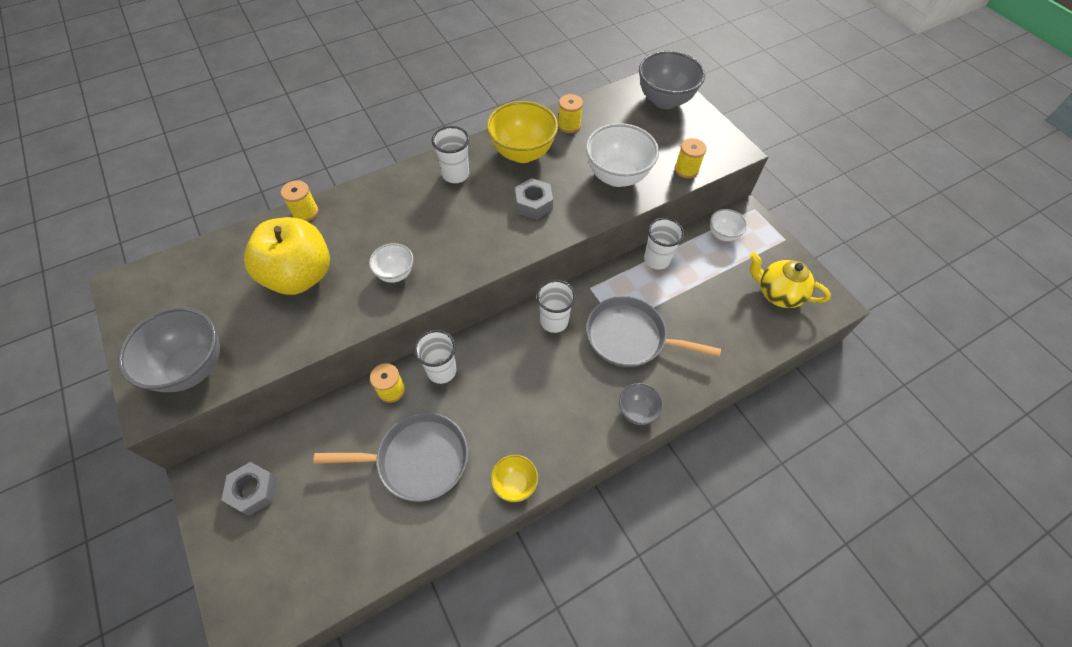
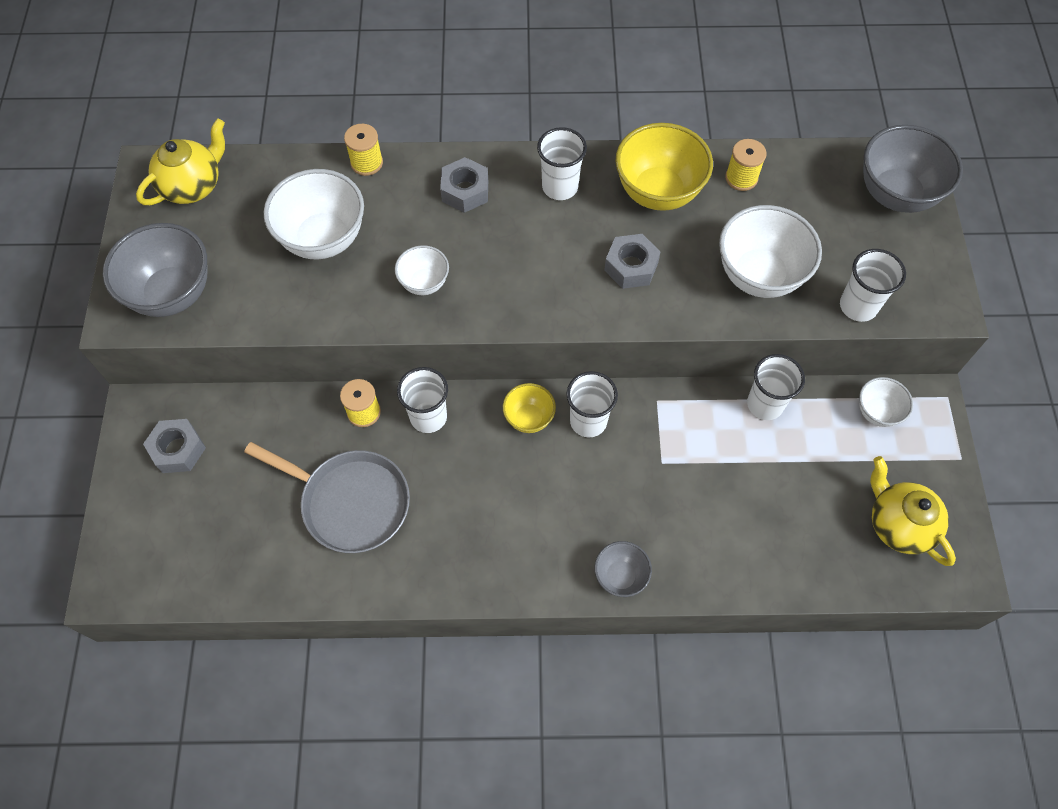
camera: 30 degrees right, 5 degrees up
yellow apple [244,217,330,295] -> white bowl [264,169,364,259]
yellow bowl [491,455,538,502] -> yellow bowl moved to [503,383,556,433]
grey pan [586,296,721,367] -> none
yellow spool [675,138,707,178] -> white cup [840,249,906,322]
none -> yellow teapot [136,119,225,205]
none -> grey nut [440,157,488,213]

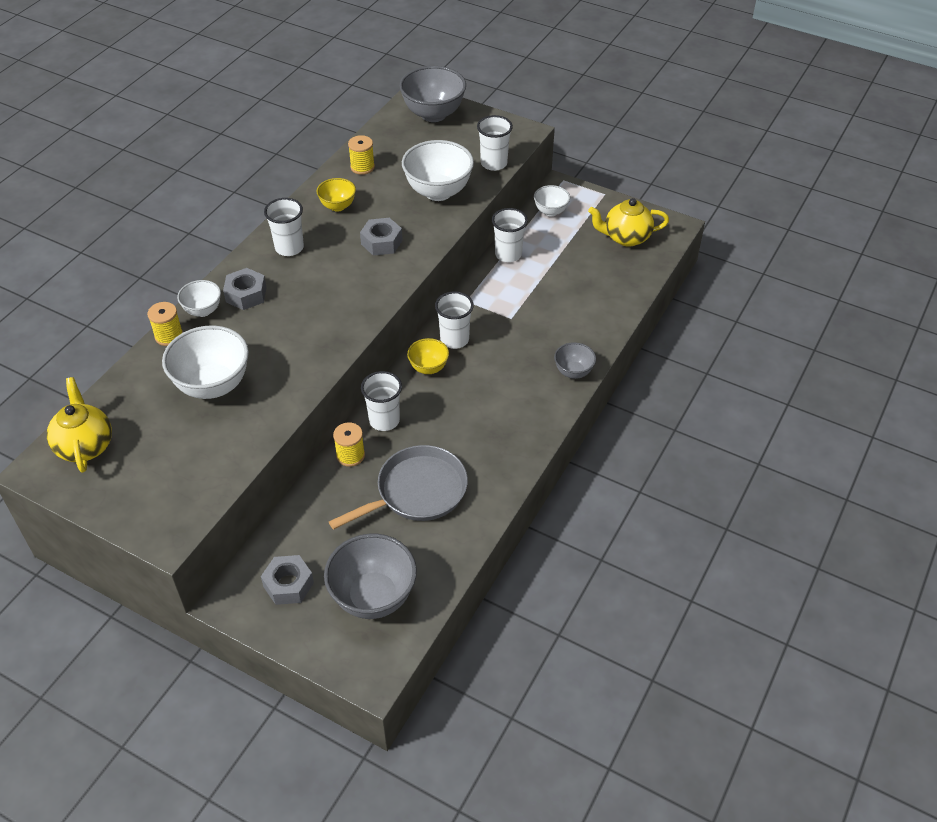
camera: 60 degrees left, 15 degrees down
grey bowl [103,223,207,317] -> grey bowl moved to [324,534,417,619]
white bowl [395,245,449,295] -> white bowl moved to [177,280,221,317]
yellow bowl [615,123,713,211] -> yellow bowl [316,178,356,212], size x0.54

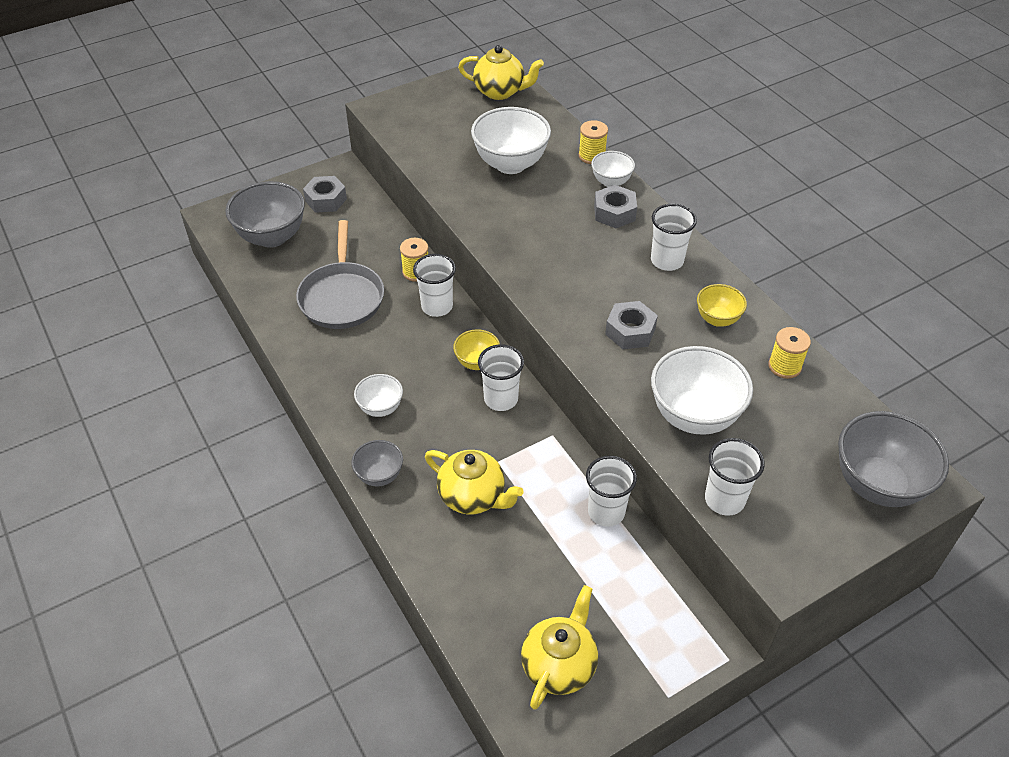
camera: 120 degrees right, 0 degrees up
white bowl [534,185,570,216] -> white bowl moved to [354,374,403,417]
none -> yellow teapot [425,450,523,514]

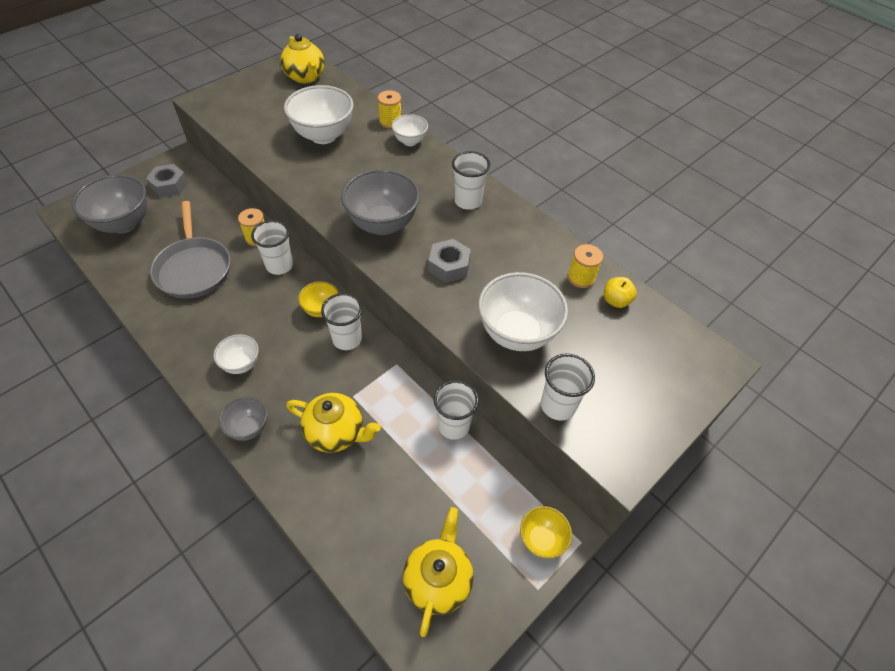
camera: 15 degrees left, 5 degrees up
yellow teapot [458,45,544,100] -> yellow teapot turned 60 degrees clockwise [280,34,325,83]
grey nut [594,185,637,228] -> none
yellow bowl [697,284,747,327] -> yellow bowl moved to [520,506,572,559]
grey bowl [838,411,949,507] -> grey bowl moved to [341,169,420,235]
none -> yellow apple [604,277,637,308]

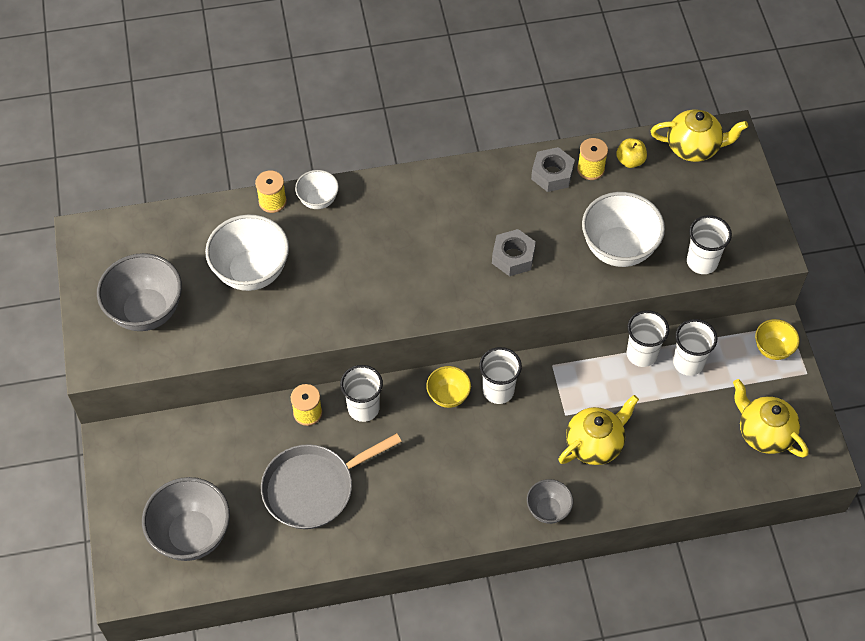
camera: 55 degrees left, 5 degrees up
grey nut [146,164,188,198] -> grey nut moved to [531,147,575,192]
grey pan [150,201,230,299] -> grey pan turned 135 degrees clockwise [261,433,402,529]
white bowl [213,334,259,374] -> none
yellow teapot [280,34,325,83] -> yellow teapot moved to [651,109,748,162]
grey bowl [341,169,420,235] -> grey bowl moved to [97,253,182,331]
white cup [452,151,490,210] -> white cup moved to [673,319,717,376]

